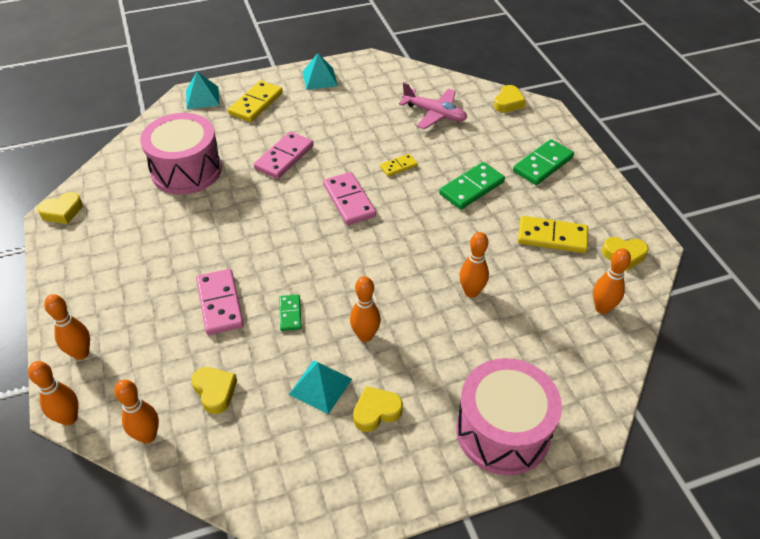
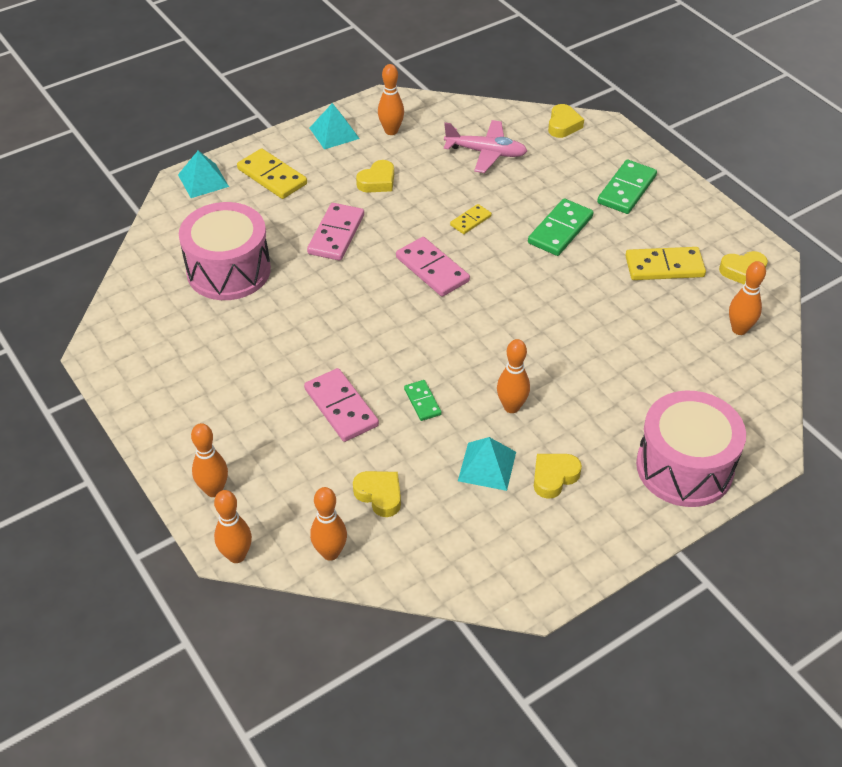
camera: 15 degrees left, 0 degrees up
yellow heart [37,192,83,224] -> yellow heart moved to [356,160,394,193]
yellow domino [228,80,283,122] -> yellow domino turned 60 degrees counterclockwise [237,148,307,199]
orange bowling pin [459,232,489,298] -> orange bowling pin moved to [378,64,404,135]

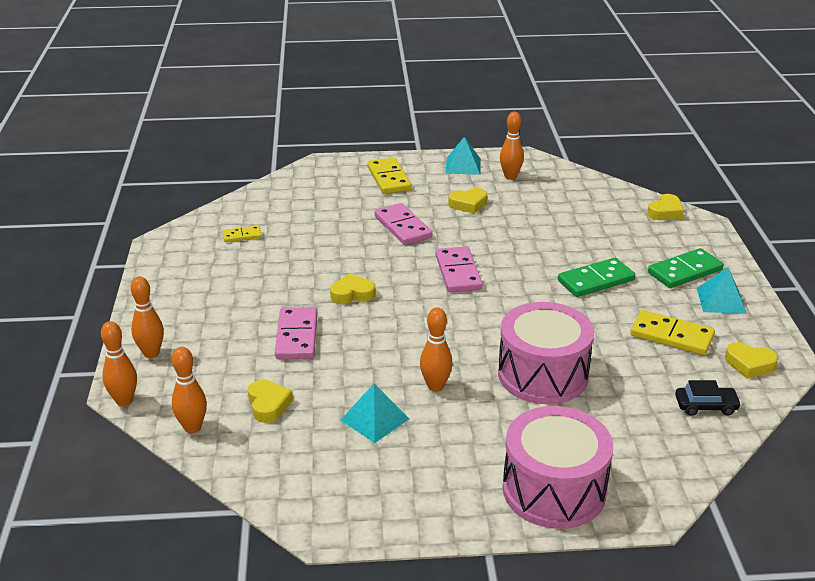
camera: 30 degrees right, 15 degrees down
turquoise pyramid [178,151,229,198] -> turquoise pyramid moved to [697,267,747,314]
pink drum [179,202,271,300] -> pink drum moved to [498,302,594,404]
pink domino [307,203,364,261] -> pink domino turned 75 degrees counterclockwise [375,203,432,245]
green domino [404,380,442,421] -> none
pink plane [444,120,527,173] -> none
yellow domino [450,204,492,234] -> yellow domino moved to [222,226,262,242]
yellow heart [534,454,582,499] -> yellow heart moved to [330,273,375,304]
orange bowling pin [729,261,766,335] -> black car [675,380,741,416]

